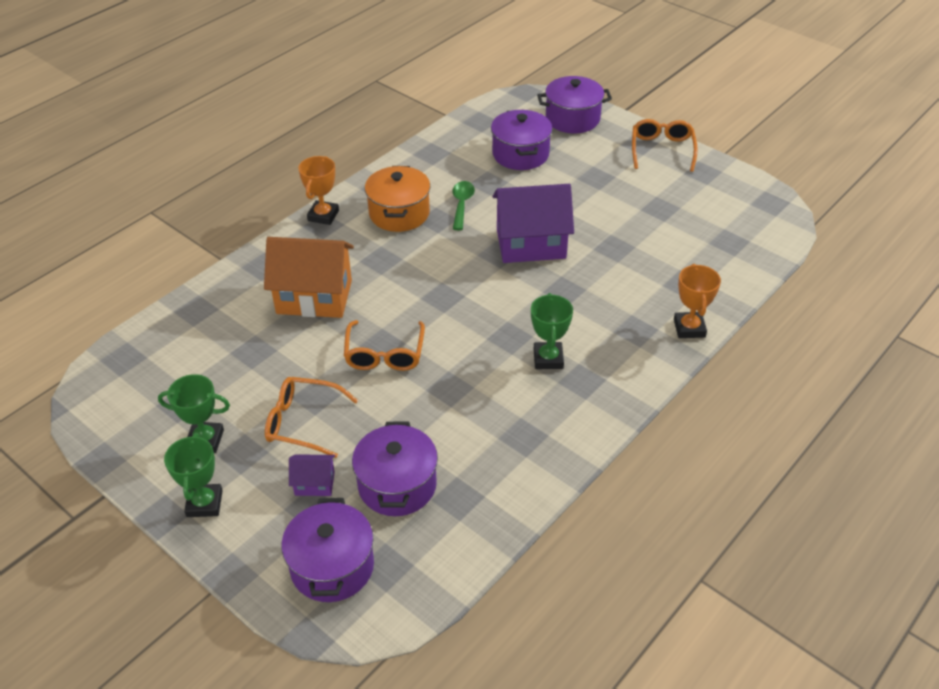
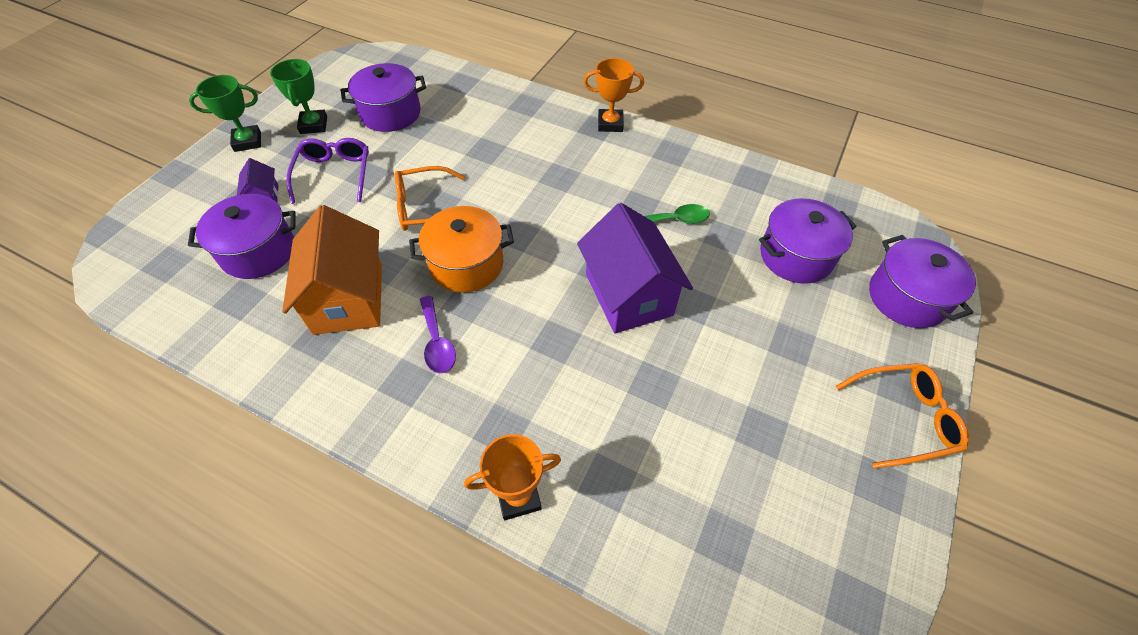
camera: 75 degrees right, 10 degrees up
orange house [264,237,354,318] -> orange house moved to [282,205,382,335]
orange glasses [265,377,358,458] -> purple glasses [286,138,369,204]
purple pot [281,498,374,602] -> purple pot moved to [341,63,426,132]
orange pot [365,166,430,232] -> orange pot moved to [409,206,514,293]
green trophy [531,293,573,369] -> purple spoon [420,296,456,373]

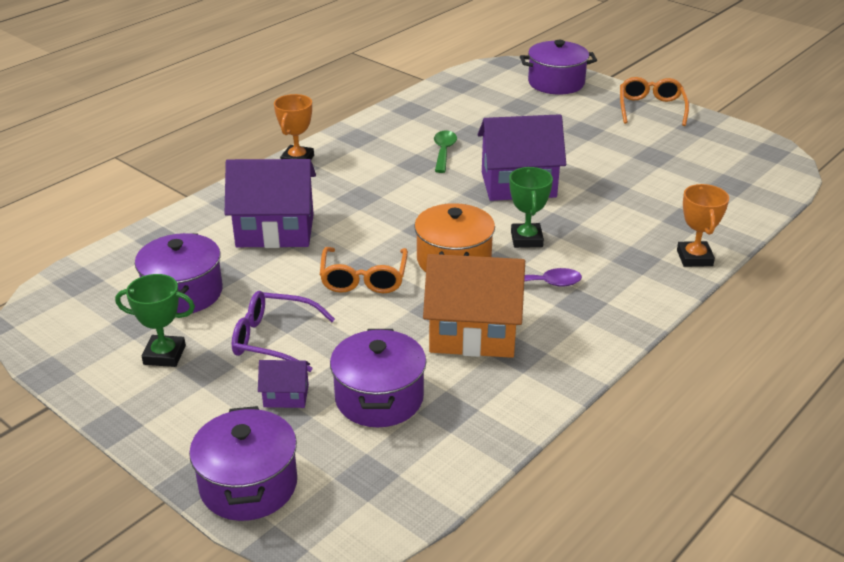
camera: 75 degrees left, 20 degrees down
green trophy [189,75,261,152] -> green trophy moved to [510,167,553,248]
purple pot [759,198,856,284] -> purple pot moved to [189,406,297,521]
none -> purple house [225,159,316,248]

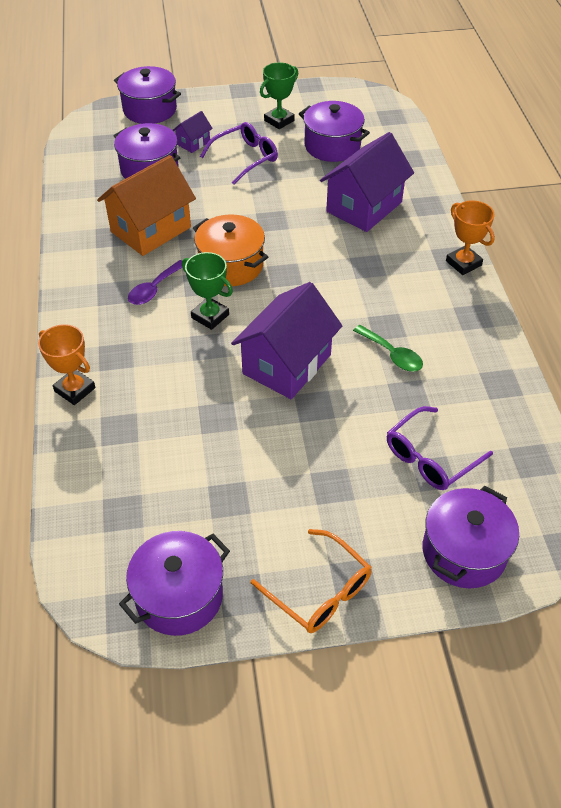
camera: 130 degrees right, 15 degrees up
orange glasses [320,247,408,293] -> none
none -> purple pot [119,531,230,636]
none -> purple glasses [387,406,493,490]

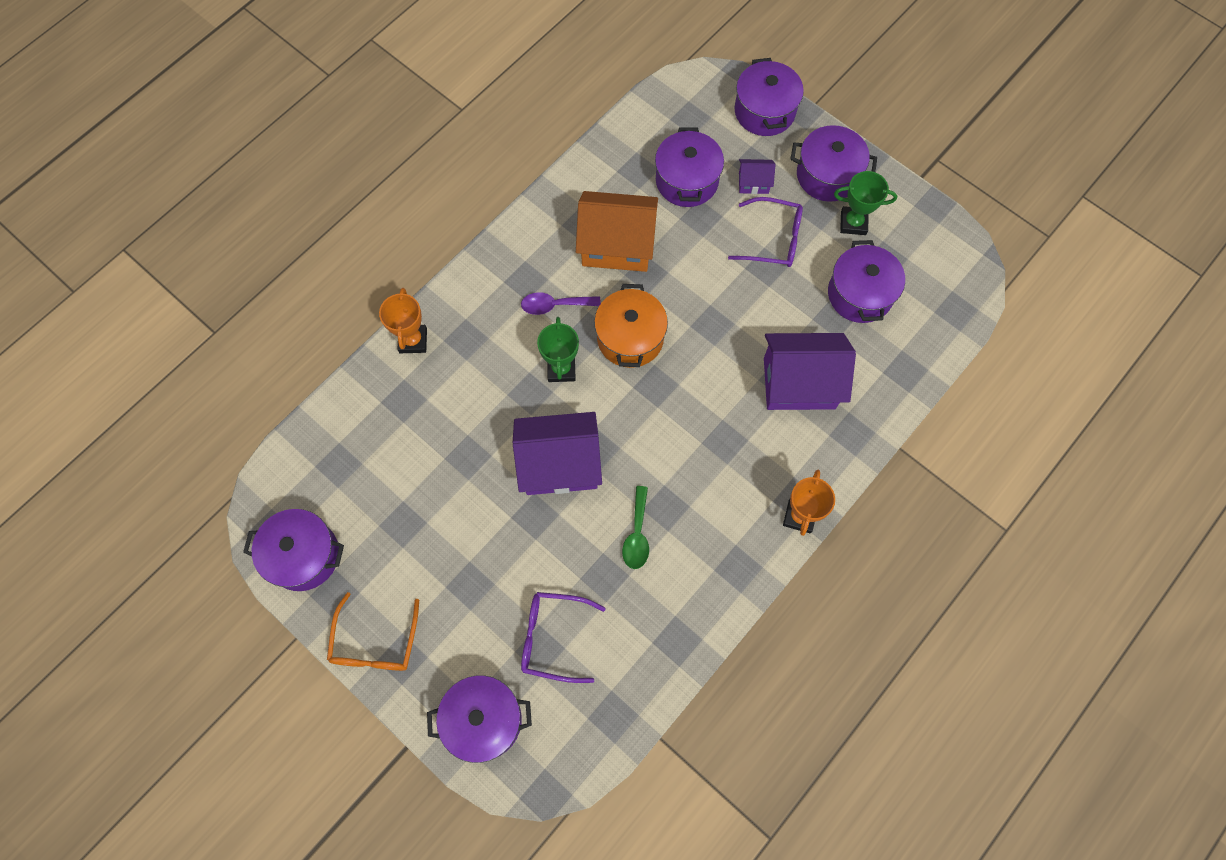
camera: 50 degrees right, 20 degrees up
none -> purple pot [790,125,877,202]

